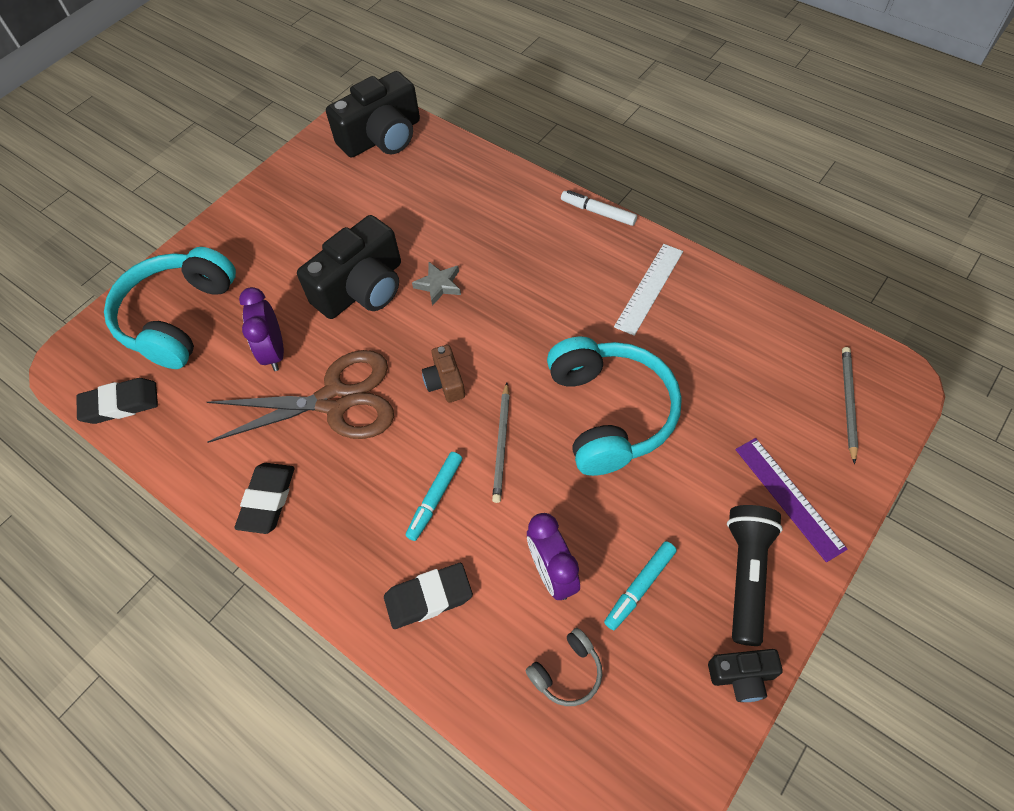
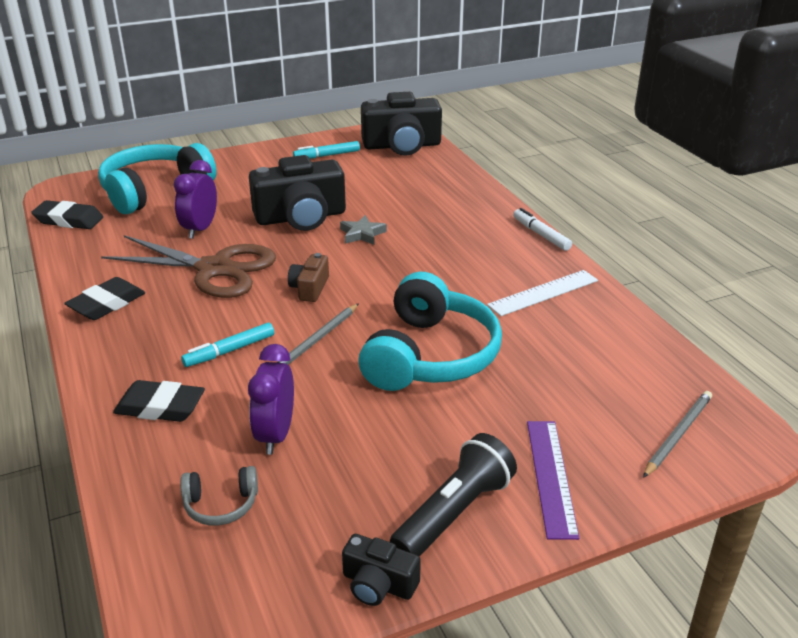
camera: 25 degrees right, 25 degrees down
turquoise marker [604,541,677,630] -> turquoise marker moved to [293,141,360,159]

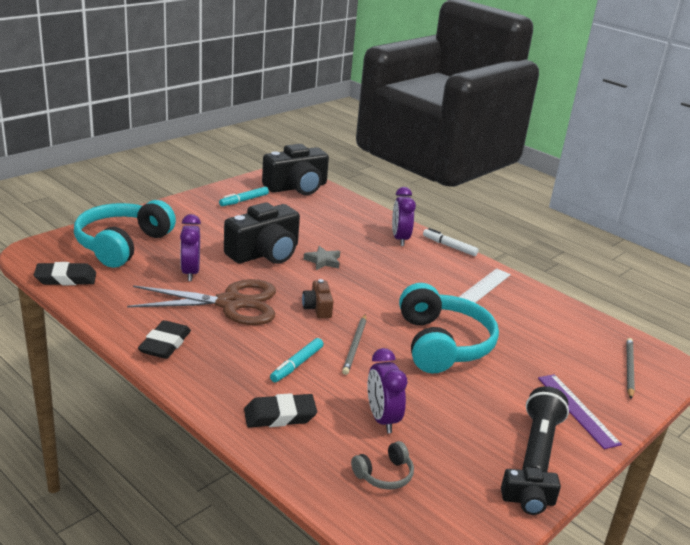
camera: 25 degrees left, 5 degrees down
none -> purple clock [392,187,416,246]

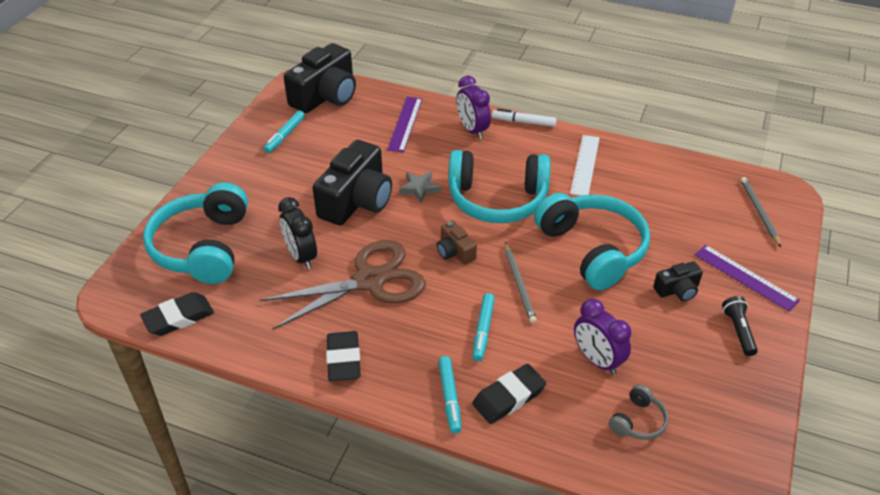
camera: 20 degrees left, 15 degrees up
purple clock [180,214,201,281] -> black clock [278,197,317,269]
black camera [501,467,561,515] -> black camera moved to [653,261,703,301]
black flashlight [522,386,569,472] -> black flashlight [722,296,758,356], size x0.61
none -> purple ruler [387,97,422,153]
none -> turquoise marker [438,356,461,434]
none -> turquoise headphones [448,150,550,223]

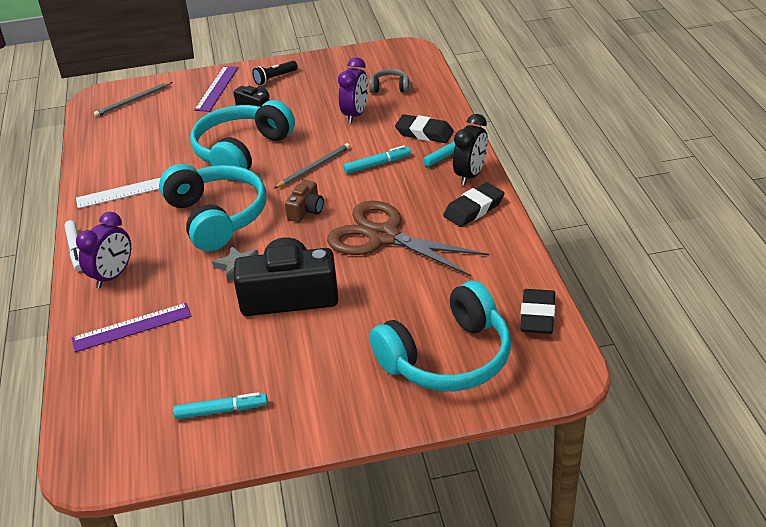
camera: 120 degrees left, 5 degrees down
black eraser [140,292,214,336] -> black eraser turned 75 degrees clockwise [520,289,555,334]
black clock [278,197,317,269] -> black clock moved to [453,114,488,185]
black camera [284,43,356,113] -> none

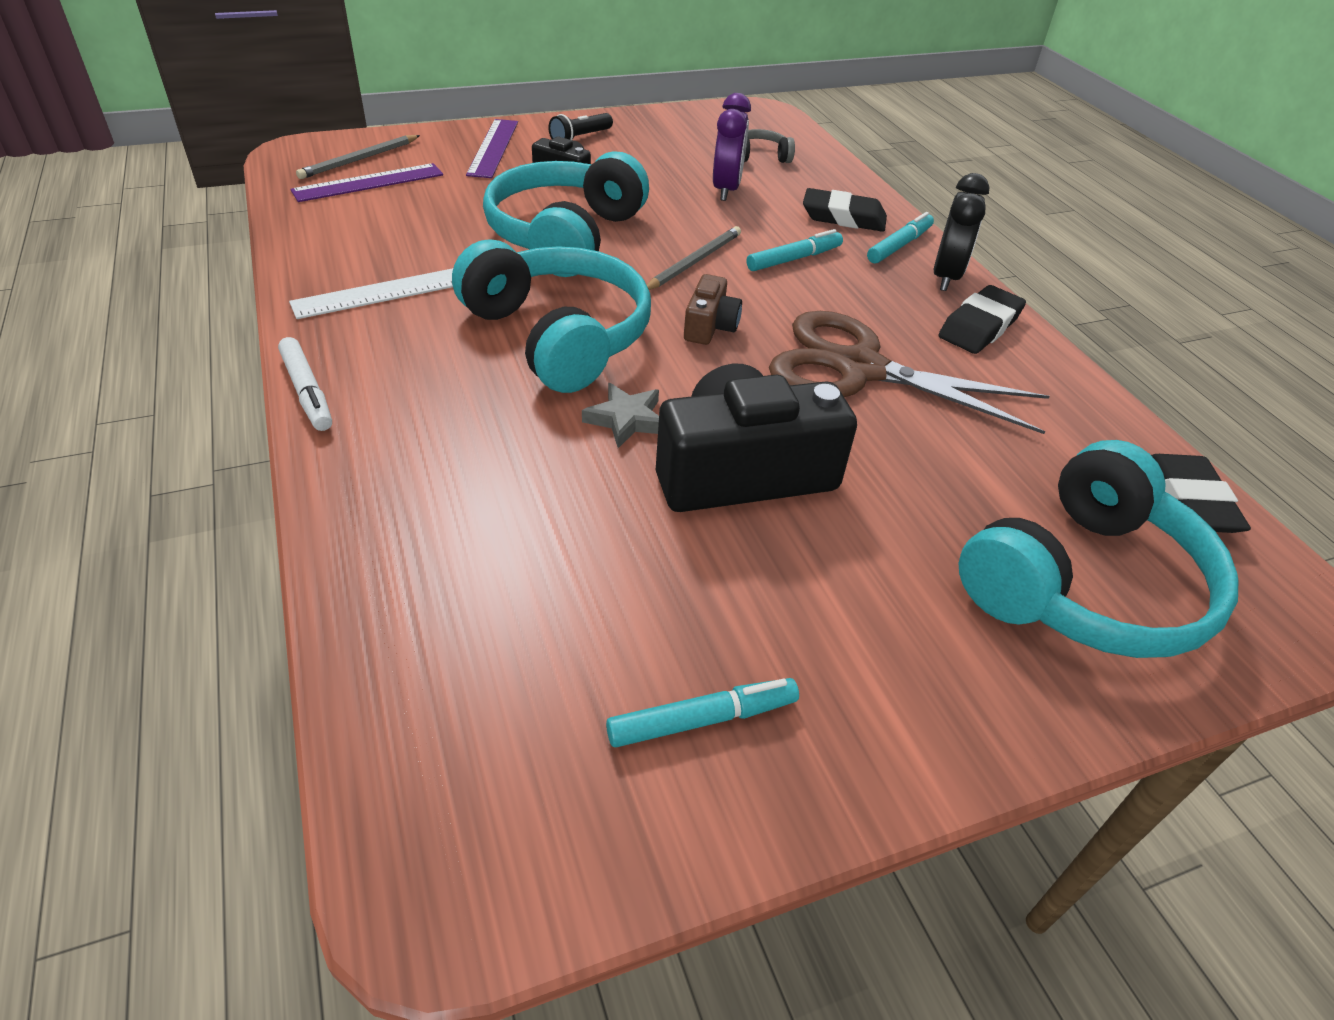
camera: 15 degrees left, 5 degrees up
purple ruler [72,303,192,352] -> purple ruler moved to [290,163,443,202]
purple clock [76,212,131,289] -> none

